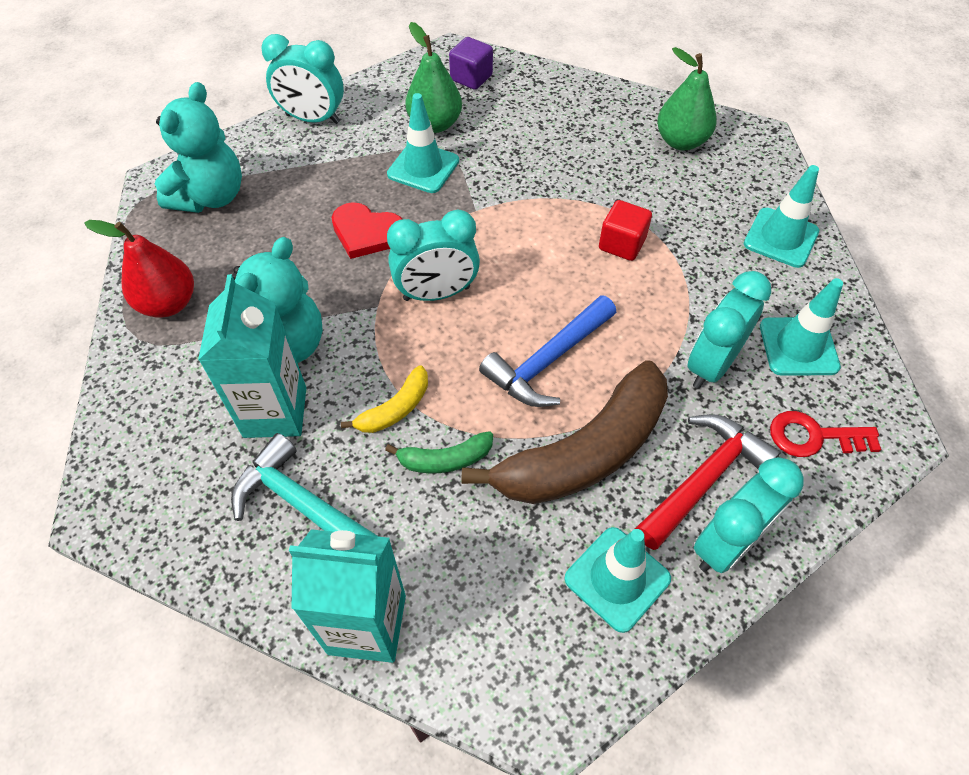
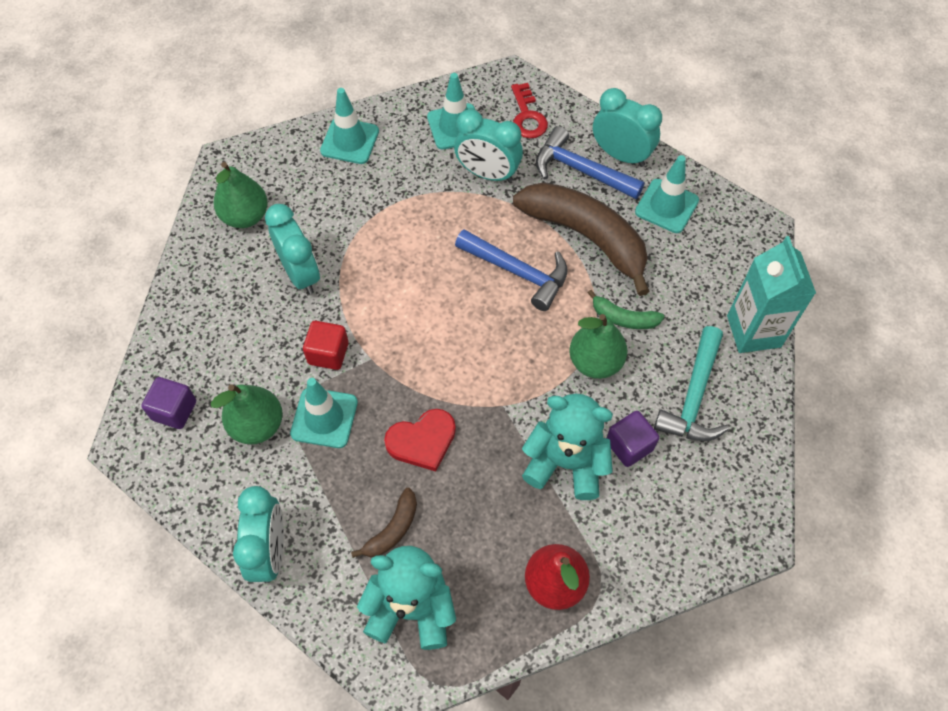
camera: 105 degrees left, 5 degrees up
turquoise carton [198,274,306,438] -> purple cube [607,411,659,467]
red heart [332,202,402,259] -> red heart turned 60 degrees clockwise [384,409,456,471]
yellow banana [341,365,428,433] -> green pear [569,314,627,379]
green banana [385,431,493,473] -> green banana turned 135 degrees clockwise [588,290,664,329]
turquoise clock [387,209,480,301] -> turquoise clock moved to [265,204,320,294]
red cube [599,200,652,261] -> red cube moved to [303,321,348,370]
red hammer [635,414,781,550] -> blue hammer [536,126,644,199]
none -> brown banana [351,488,417,558]

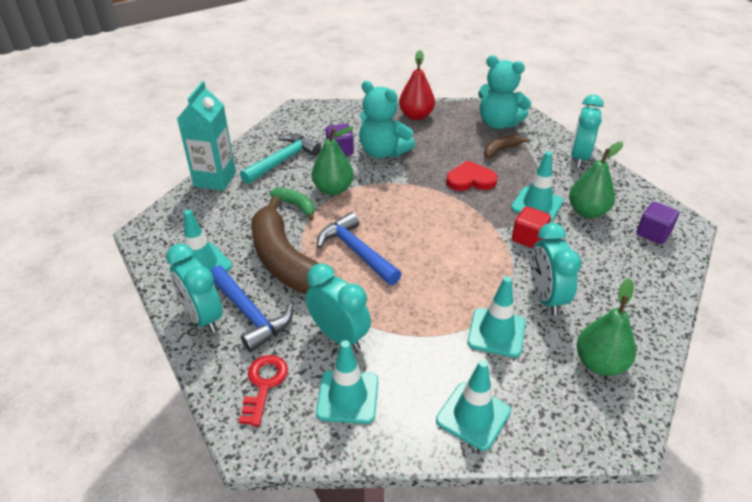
camera: 160 degrees left, 20 degrees down
none -> turquoise traffic cone [467,276,526,357]

